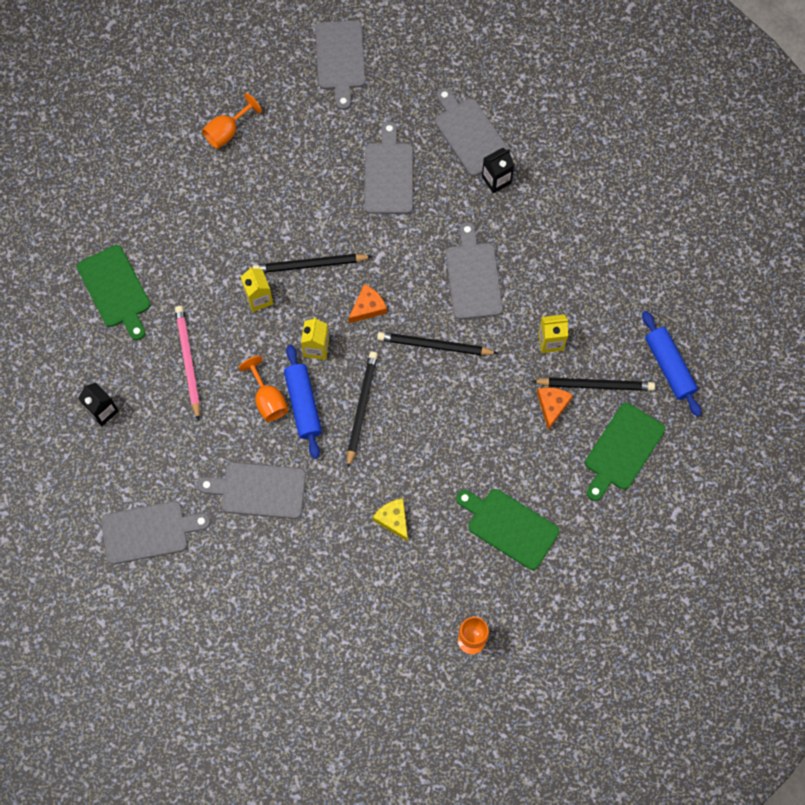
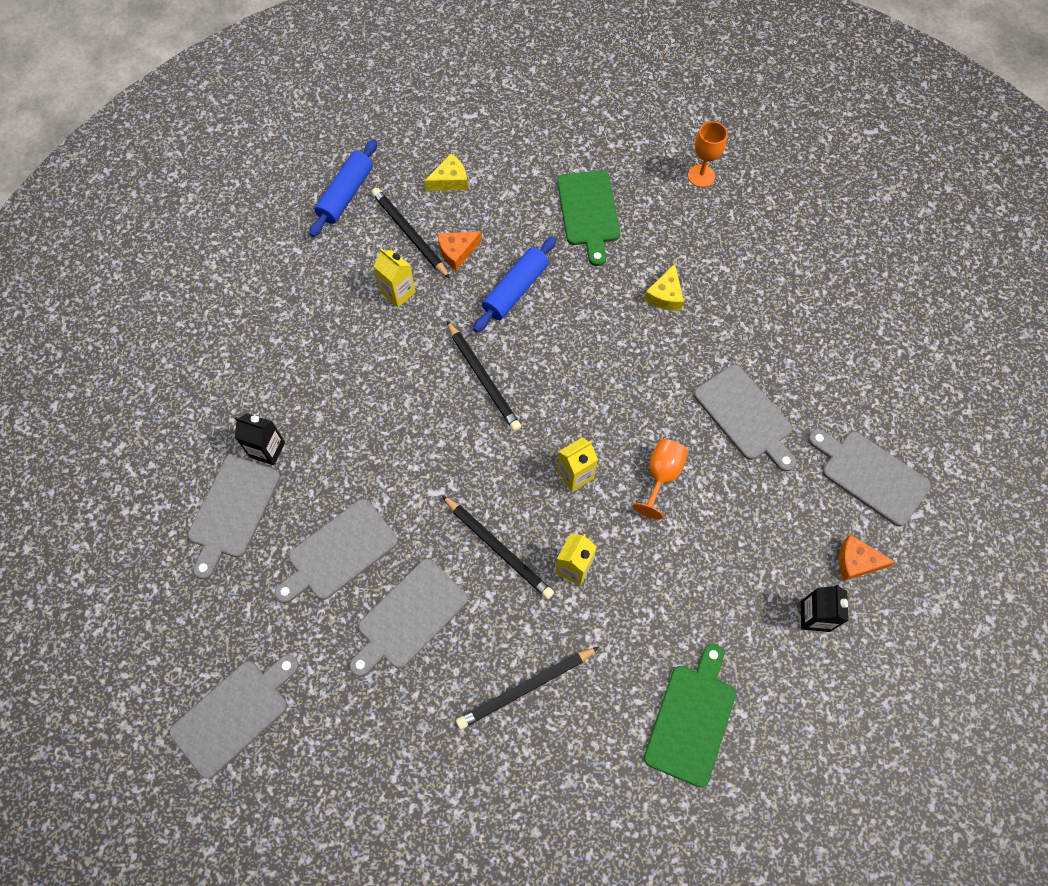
camera: 130 degrees left, 5 degrees down
pink pencil [175,306,200,421] -> none
orange goblet [202,93,262,149] -> none
blue rolling pin [284,345,322,459] -> blue rolling pin moved to [473,236,557,332]
black pencil [347,352,378,468] -> black pencil moved to [456,647,599,729]
orange cheese [348,284,387,323] -> orange cheese moved to [839,534,895,581]
grey cutting board [446,222,503,320] -> grey cutting board moved to [349,559,468,677]
green cutting board [585,403,665,501] -> yellow cheese [425,153,468,191]

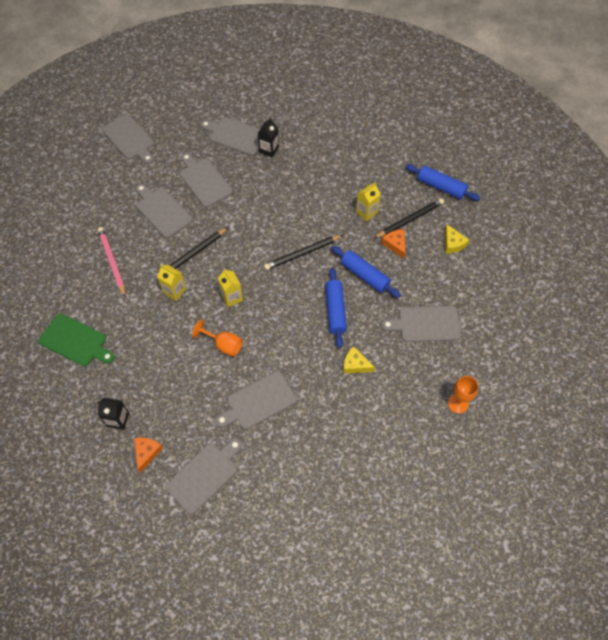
camera: 95 degrees right, 5 degrees down
black pencil [456,647,599,729] -> pink pencil [98,227,126,297]
green cutting board [557,170,620,266] -> grey cutting board [381,306,461,342]
none -> blue rolling pin [325,268,347,348]

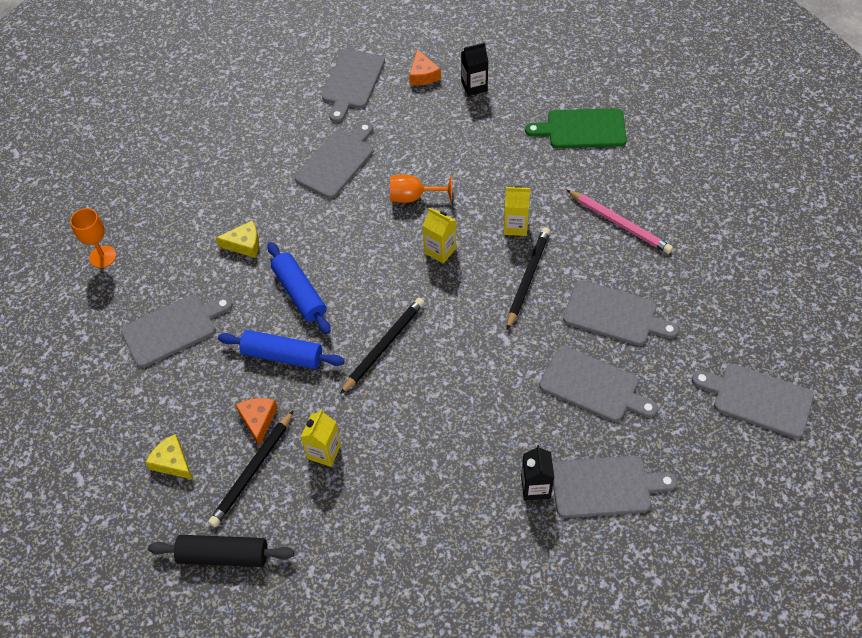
camera: 155 degrees right, 5 degrees down
orange cheese [381,229,405,259] -> orange cheese turned 135 degrees counterclockwise [236,398,278,447]
blue rolling pin [406,164,481,201] -> black rolling pin [148,535,294,567]

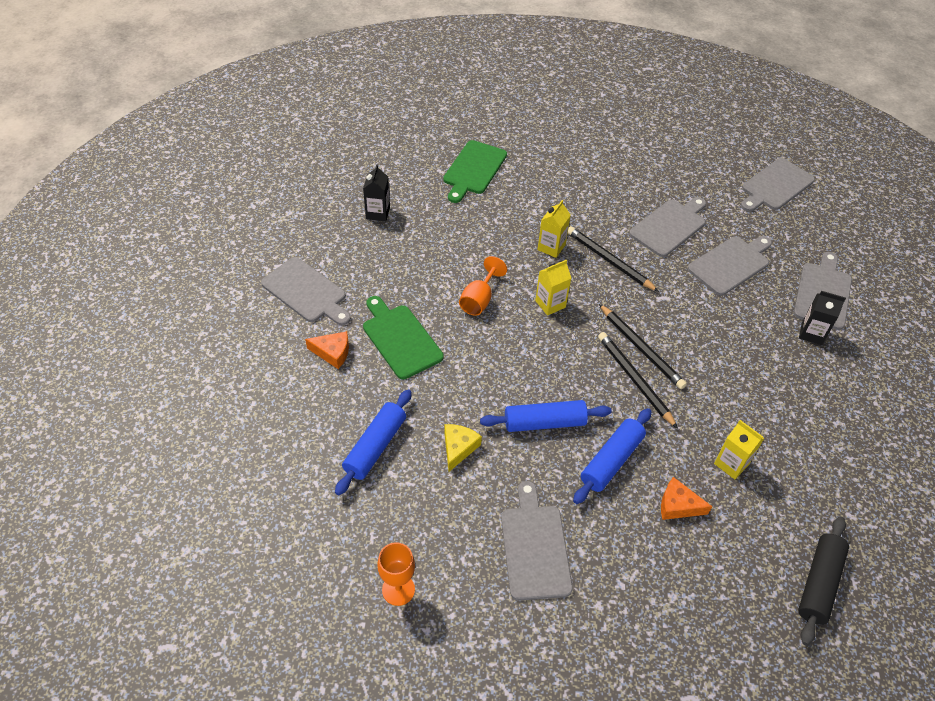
camera: 70 degrees left, 5 degrees down
yellow cheese [145,434,193,480] -> none
black pencil [208,411,293,527] -> black pencil moved to [599,304,687,389]
grey cutting board [295,122,373,199] -> green cutting board [363,296,444,379]
orange cheese [409,49,441,85] -> orange cheese moved to [305,331,349,369]
pink pencil [567,190,673,254] -> none
none -> blue rolling pin [335,389,412,496]

